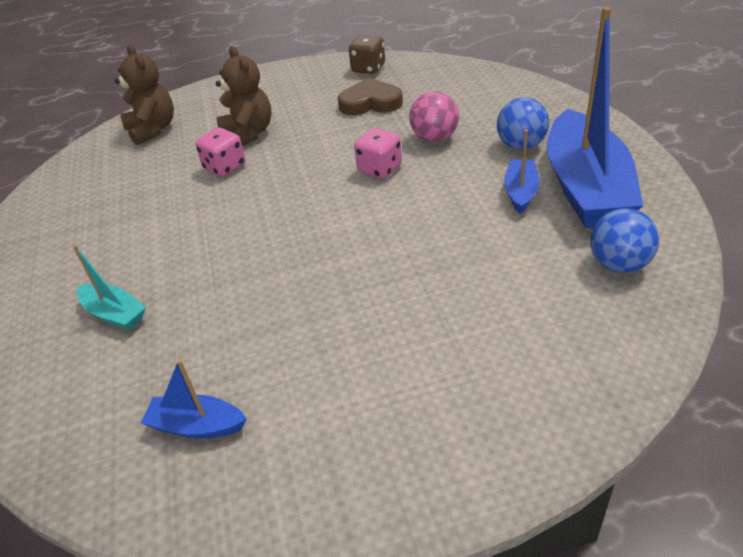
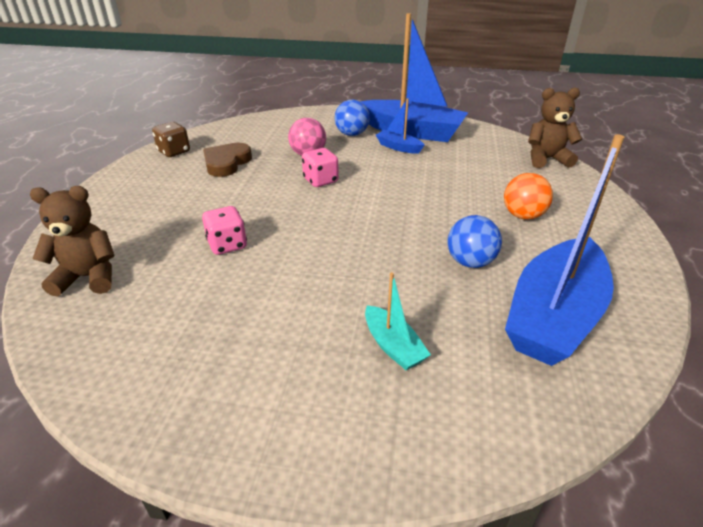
camera: 70 degrees left, 5 degrees down
turquoise boat [73,245,146,330] -> turquoise boat turned 90 degrees clockwise [365,272,431,370]
blue boat [141,360,247,439] -> blue boat [505,134,624,366], size x2.24
brown teddy bear [216,46,272,146] -> brown teddy bear moved to [528,88,582,168]
blue ball [590,208,659,273] -> blue ball moved to [448,215,502,268]
none -> orange ball [504,173,553,220]

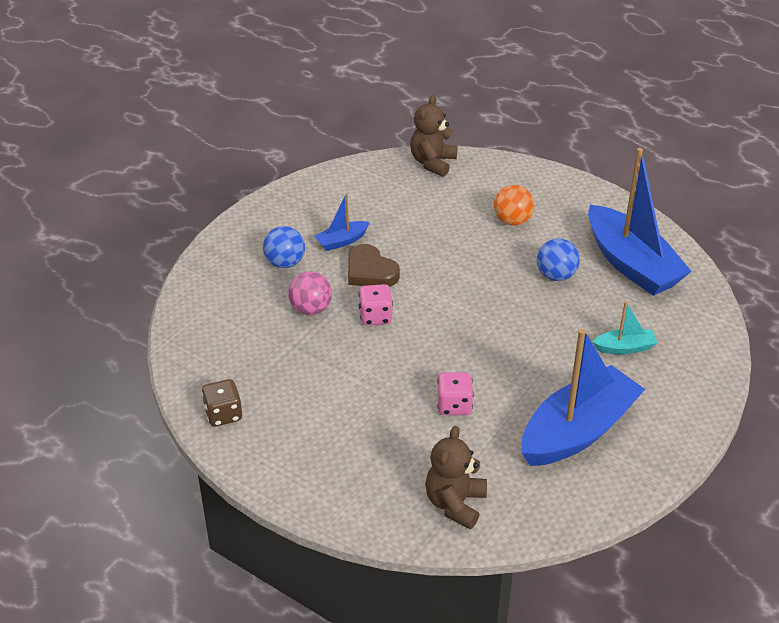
camera: 65 degrees left, 5 degrees up
brown heart [203,143,252,177] -> brown heart moved to [348,244,400,287]
blue boat [360,13,468,142] -> blue boat moved to [522,329,645,466]

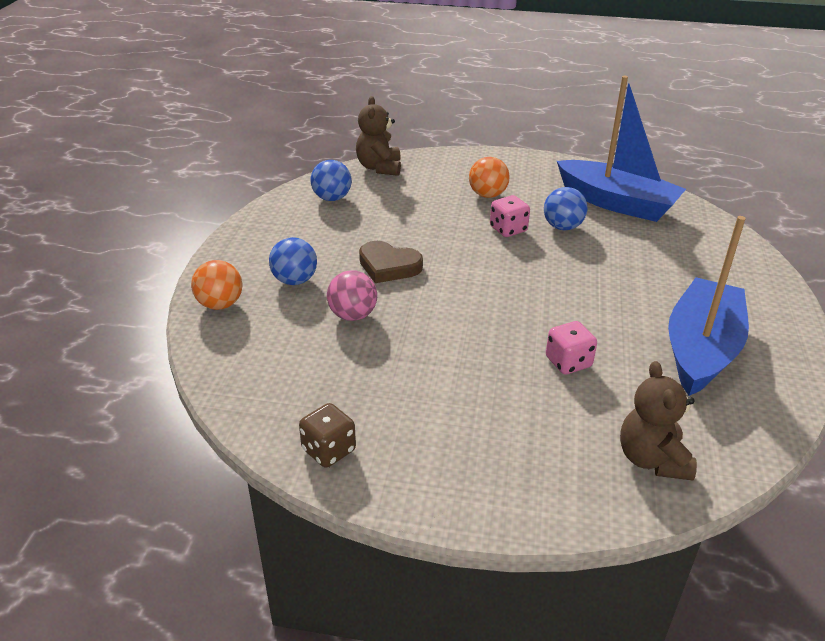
camera: 25 degrees left, 5 degrees down
blue boat [315,193,370,251] -> none
pink dice [359,284,393,325] -> pink dice moved to [490,195,530,237]
turquoise boat [592,302,657,354] -> none
none -> orange ball [191,260,242,310]
none -> blue ball [310,160,352,201]

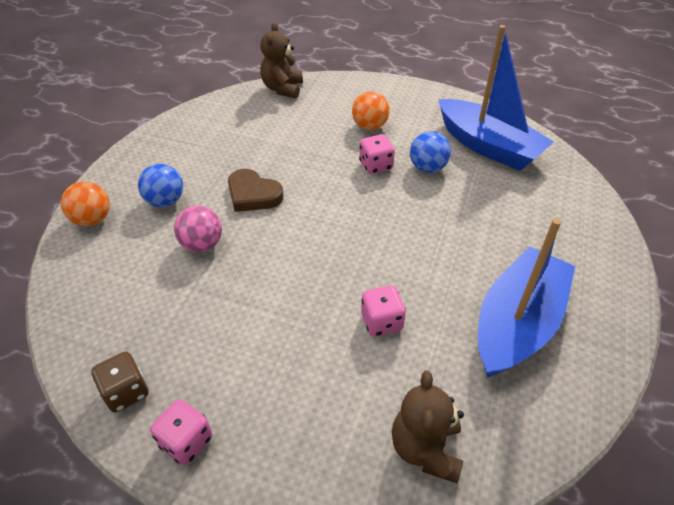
camera: 10 degrees right, 10 degrees up
blue ball [310,160,352,201] -> none
none -> pink dice [150,399,212,465]

